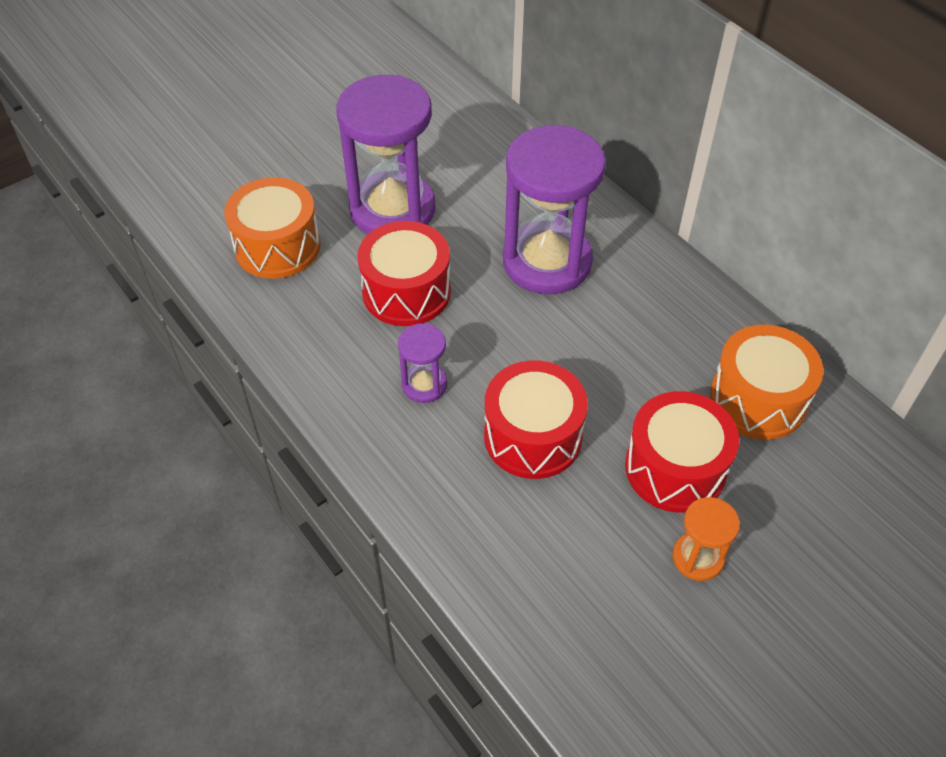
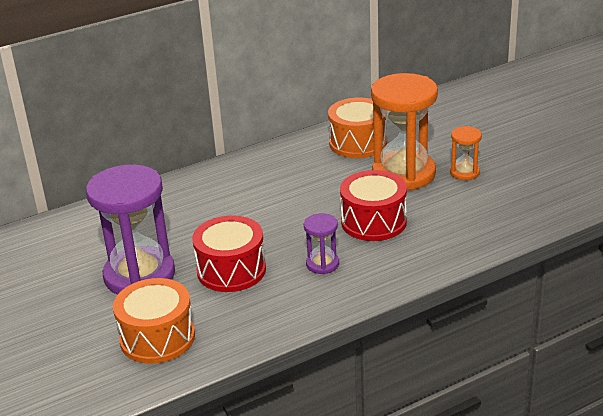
camera: 80 degrees left, 20 degrees down
purple hourglass [503,125,606,294] -> none
red drum [625,391,739,513] -> orange hourglass [371,73,438,191]

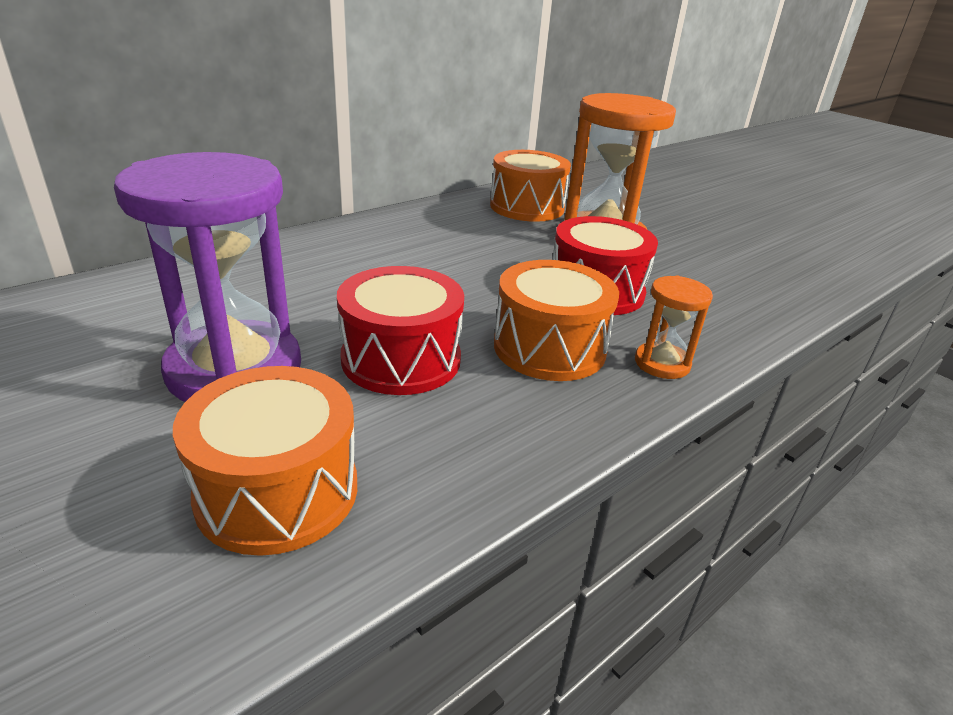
camera: 15 degrees left, 0 degrees up
purple hourglass [304,213,339,274] -> orange drum [494,260,619,381]
orange hourglass [450,126,482,180] -> orange hourglass moved to [635,275,713,379]

